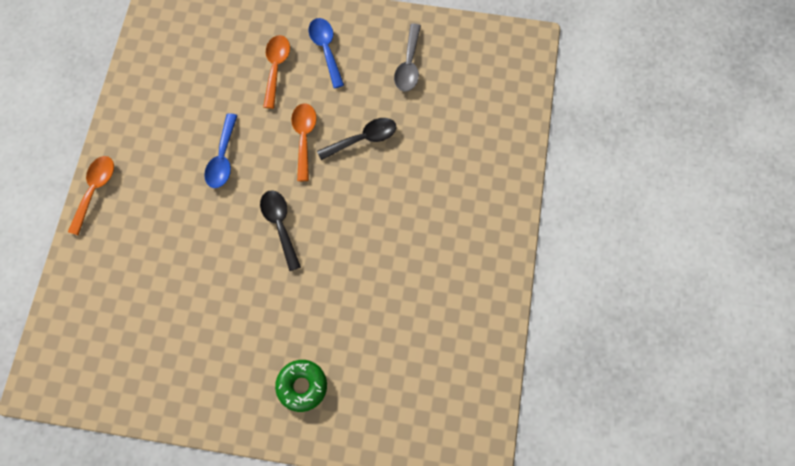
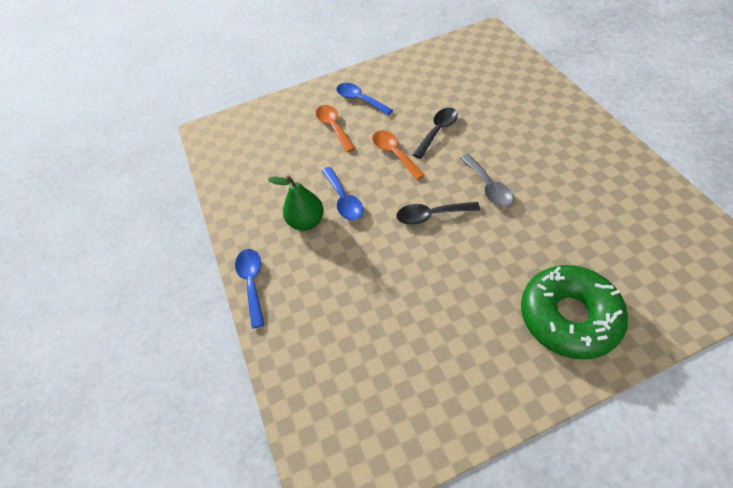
camera: 25 degrees left, 15 degrees down
orange spoon [68,156,114,235] -> blue spoon [235,249,264,329]
black spoon [260,190,301,271] -> black spoon turned 45 degrees counterclockwise [396,202,480,225]
green donut [275,360,327,412] -> green donut [521,265,628,360], size x1.78
grey spoon [394,24,421,91] -> grey spoon moved to [460,154,514,207]
none -> green pear [268,175,324,231]

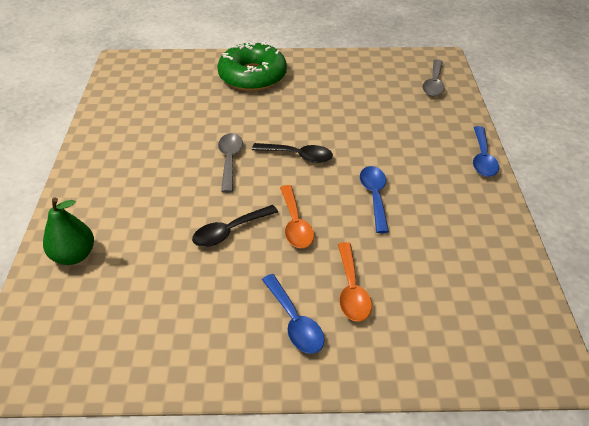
camera: 165 degrees left, 10 degrees down
green pear [268,175,324,231] -> green pear moved to [43,197,94,265]
none -> grey spoon [422,60,445,96]

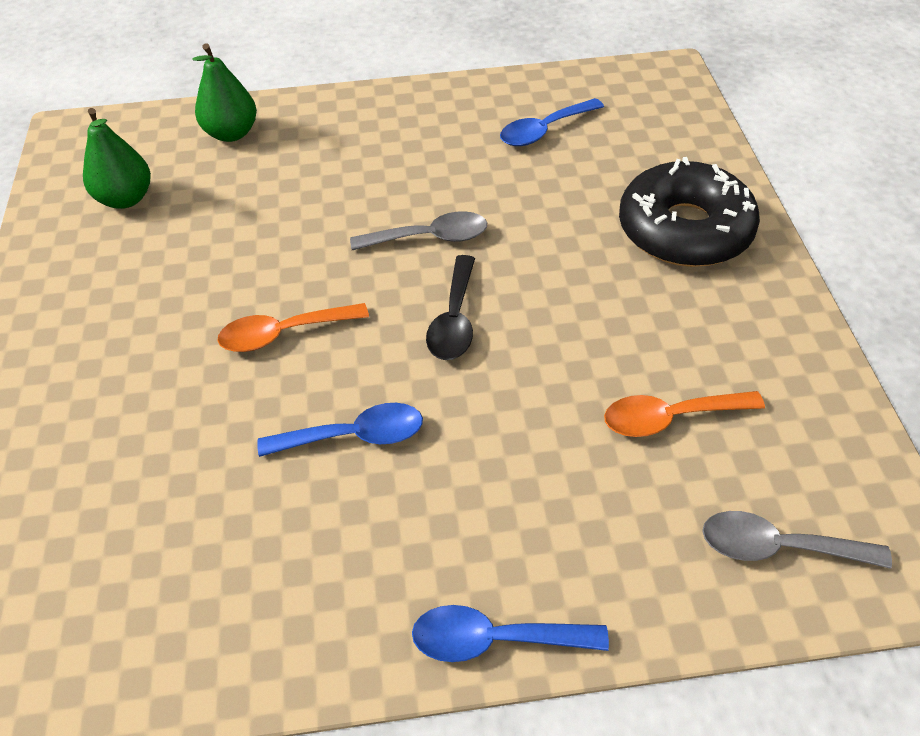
camera: 85 degrees right, 5 degrees up
black spoon [192,205,278,247] -> none
green donut [217,41,287,91] -> black donut [619,157,760,267]
blue spoon [262,274,325,354] -> blue spoon moved to [500,98,604,146]
orange spoon [338,242,372,322] -> orange spoon moved to [604,391,765,437]
none -> green pear [83,108,151,209]

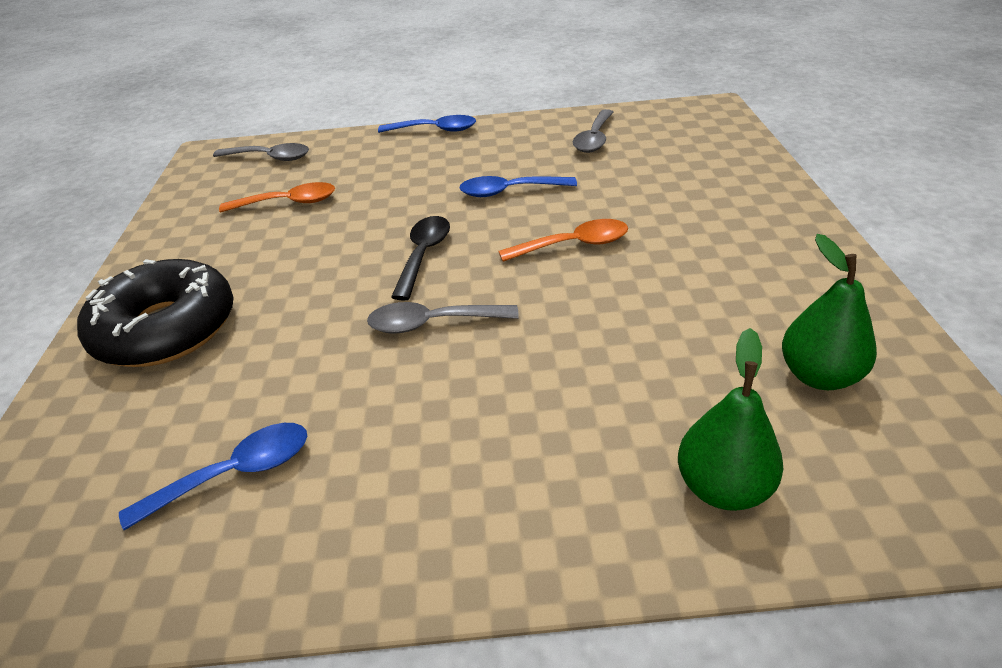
camera: 175 degrees left, 10 degrees down
none -> grey spoon [573,109,614,153]

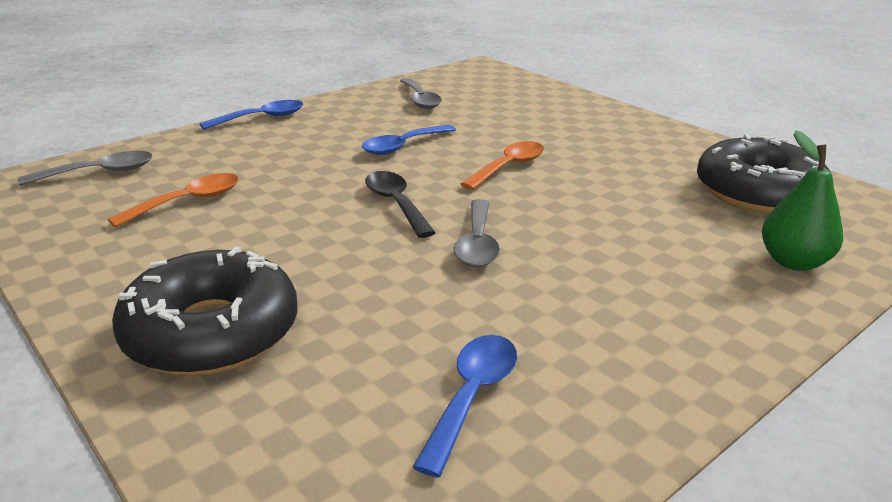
camera: 40 degrees left, 10 degrees down
grey spoon [367,302,519,334] -> grey spoon turned 45 degrees counterclockwise [454,199,500,267]
green pear [782,234,877,390] -> black donut [697,134,830,214]

